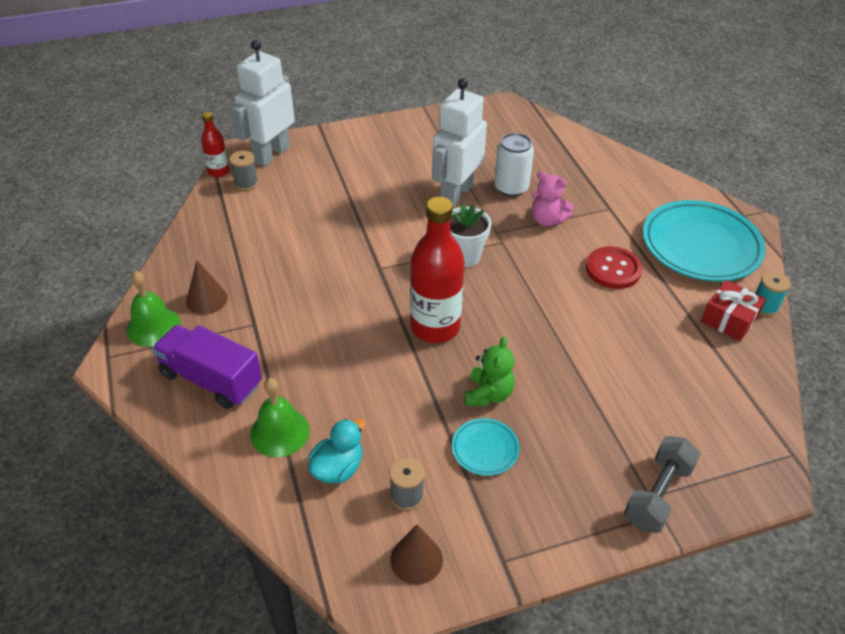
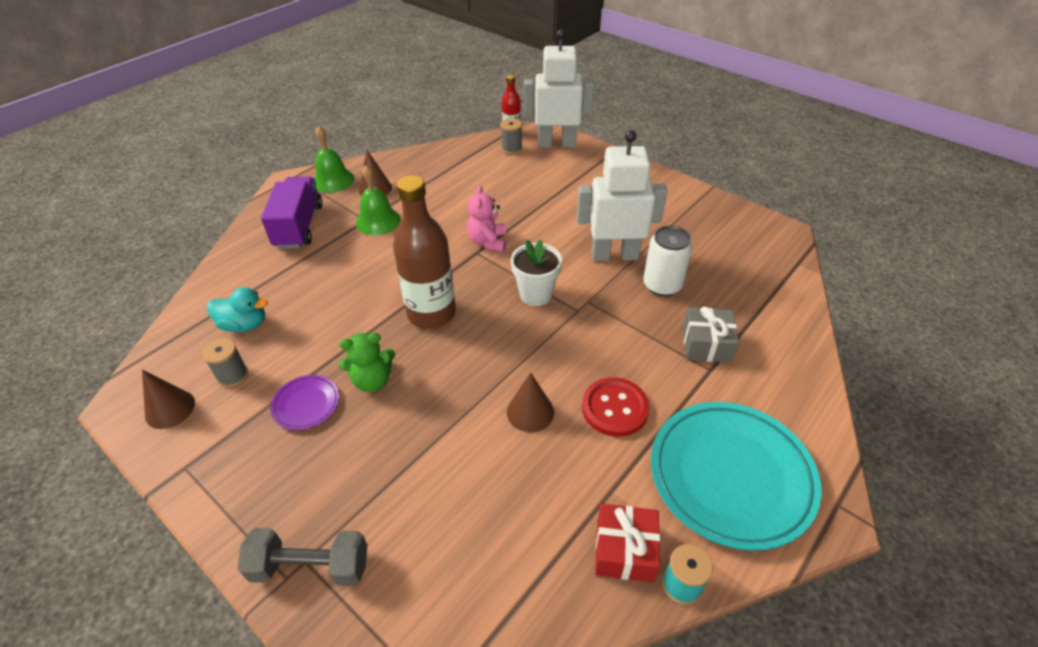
camera: 60 degrees right, 0 degrees up
green bell [250,378,310,457] -> green bell moved to [356,165,401,235]
red bottle [410,197,465,343] -> brown bottle [393,175,456,329]
turquoise plate [452,418,520,476] -> purple plate [270,375,339,430]
pink teddy bear [532,171,574,226] -> pink teddy bear moved to [467,185,506,252]
none -> brown cone [507,372,554,432]
none -> grey gift [683,307,739,363]

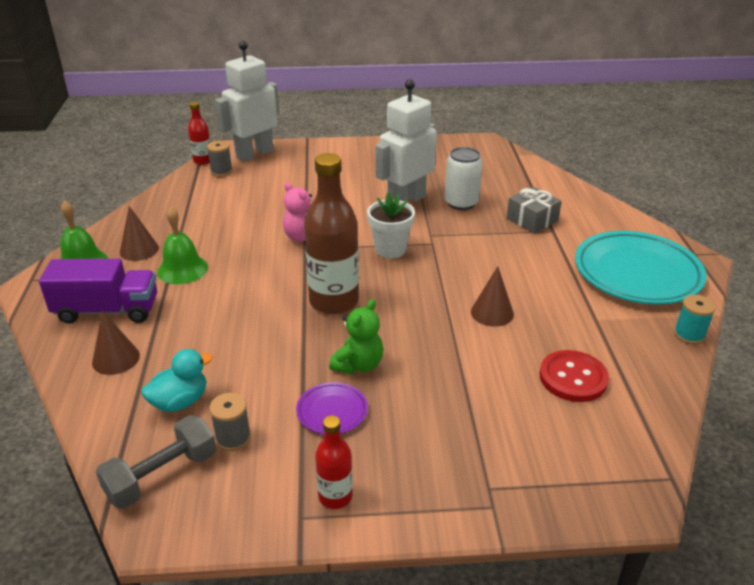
camera: 45 degrees left, 10 degrees down
brown cone [142,370,195,429] -> brown cone moved to [92,311,140,375]
grey dumbbell [237,528,367,586] -> grey dumbbell moved to [96,415,216,509]
purple truck [261,176,323,249] -> purple truck turned 135 degrees clockwise [39,259,157,324]
red button [582,377,650,437] -> red button moved to [539,350,609,402]
red gift [595,504,660,583] -> none
none -> red bottle [315,415,353,509]

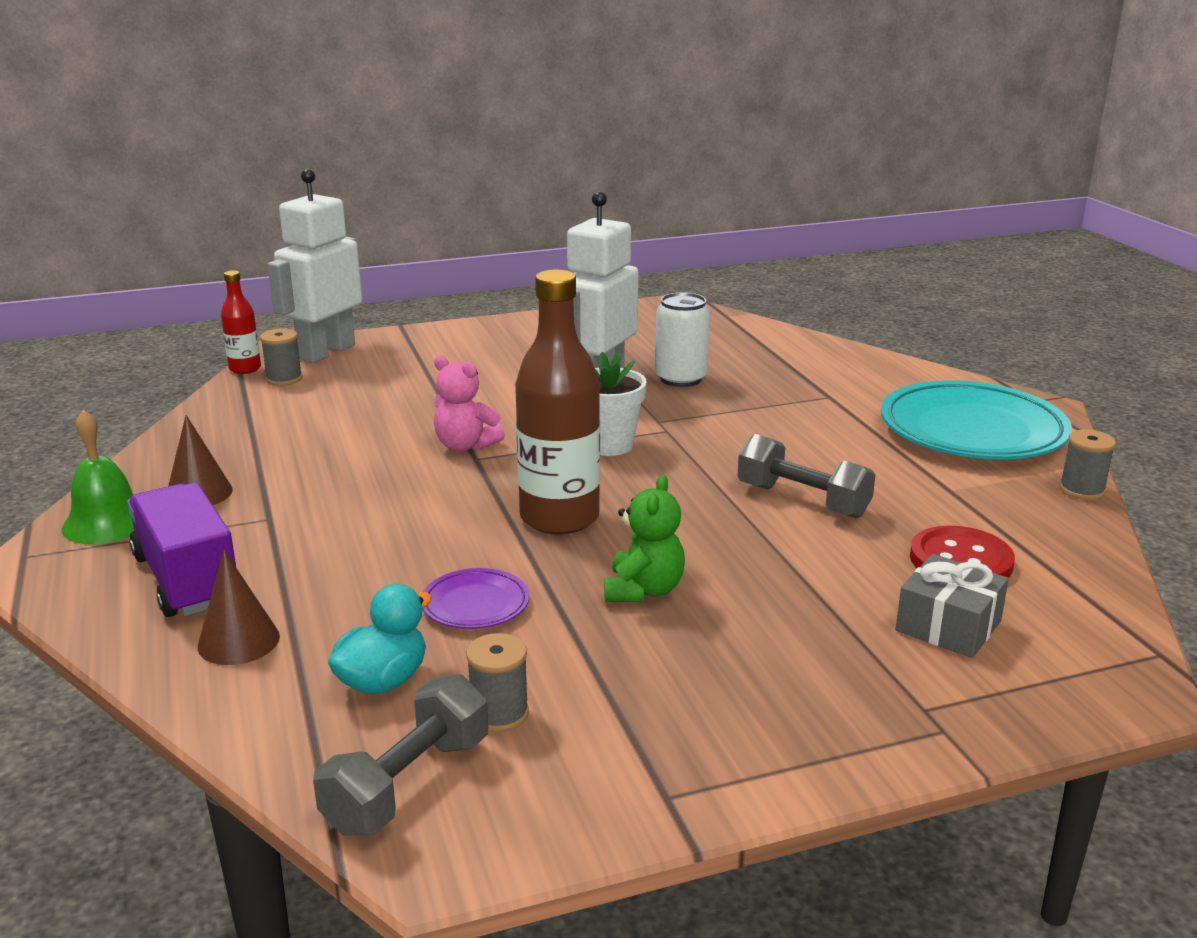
camera: 15 degrees left, 10 degrees down
purple truck [39,259,157,324] -> purple truck turned 105 degrees counterclockwise [127,483,236,617]
green bell [157,207,208,284] -> none
purple plate [296,382,368,434] -> purple plate moved to [423,568,530,629]
red bottle [315,415,353,509] -> none
brown cone [471,266,514,327] -> grey dumbbell [738,434,875,518]
grey gift [507,187,562,233] -> grey gift moved to [895,554,1009,658]
turquoise spool [674,295,716,344] -> grey spool [1059,429,1116,500]

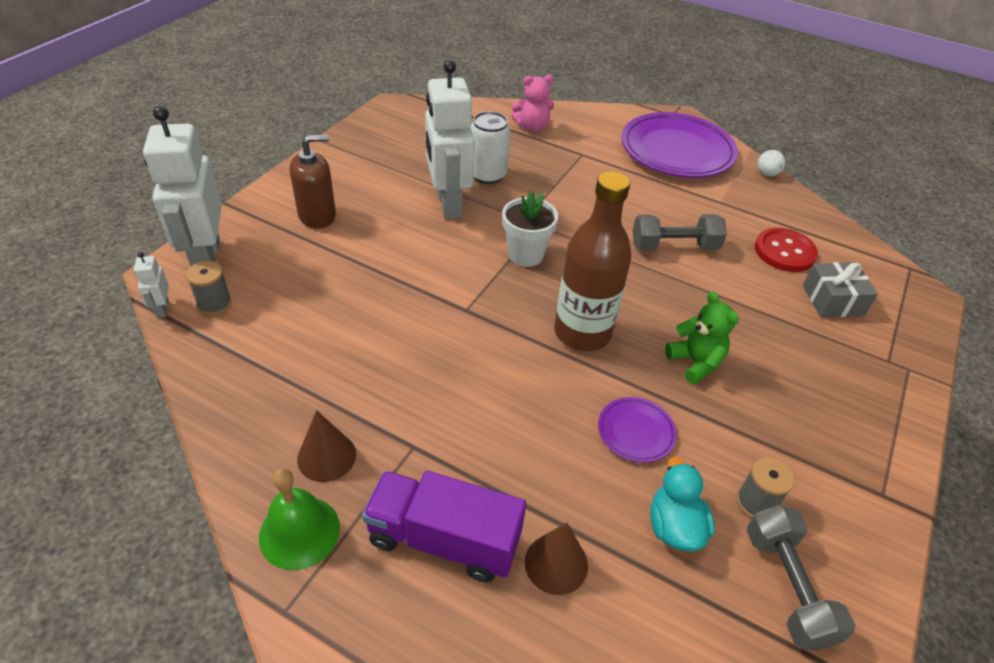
camera: 45 degrees left, 20 degrees up
red bottle [221,270,261,374] -> white robot [134,252,169,318]
pink teddy bear [434,355,505,452] -> pink teddy bear moved to [511,75,554,132]
turquoise plate [881,380,1072,459] -> purple plate [621,112,738,178]
grey spool [1059,429,1116,500] -> white ball [757,150,785,176]
none -> brown soap dispenser [290,135,336,229]

